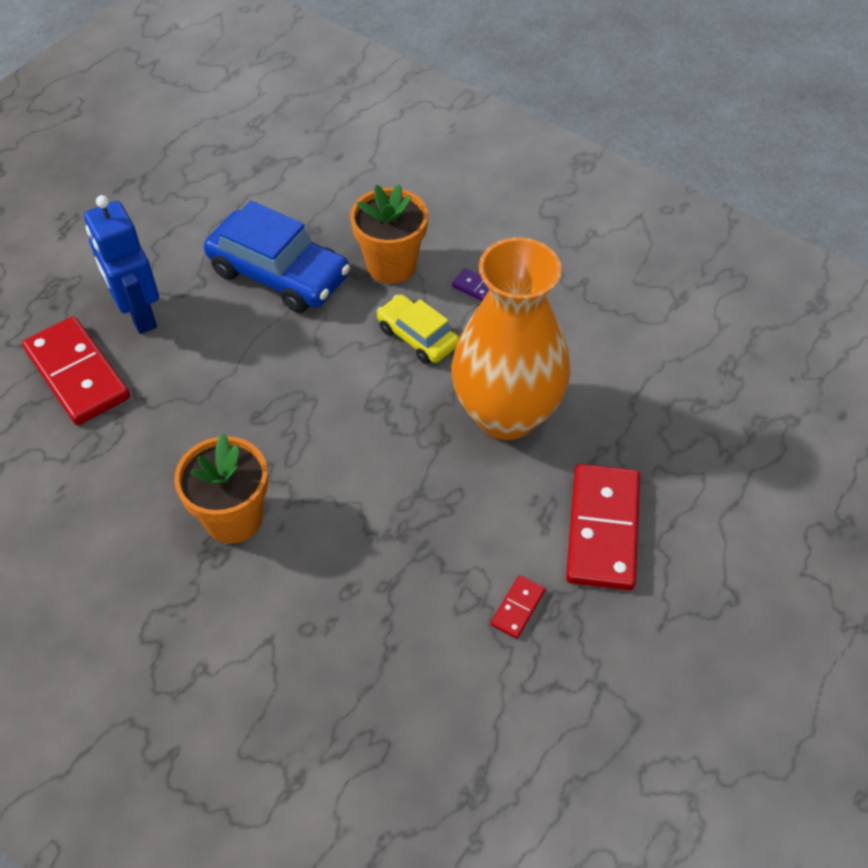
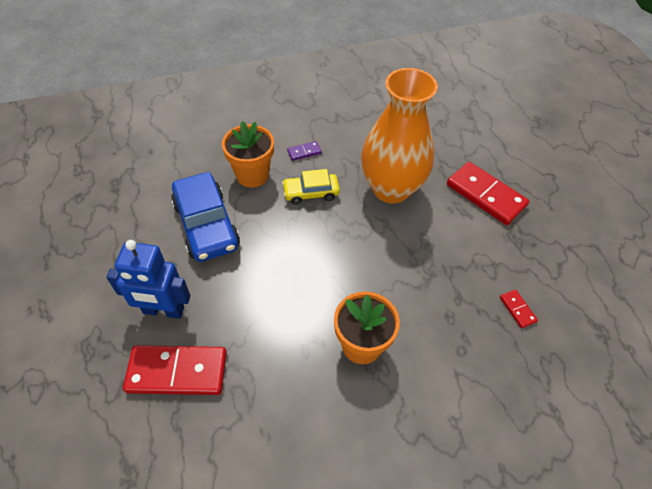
camera: 55 degrees left, 0 degrees up
blue car [204,201,350,313] -> blue car turned 90 degrees clockwise [171,172,240,262]
red domino [491,575,545,639] -> red domino moved to [500,289,538,328]

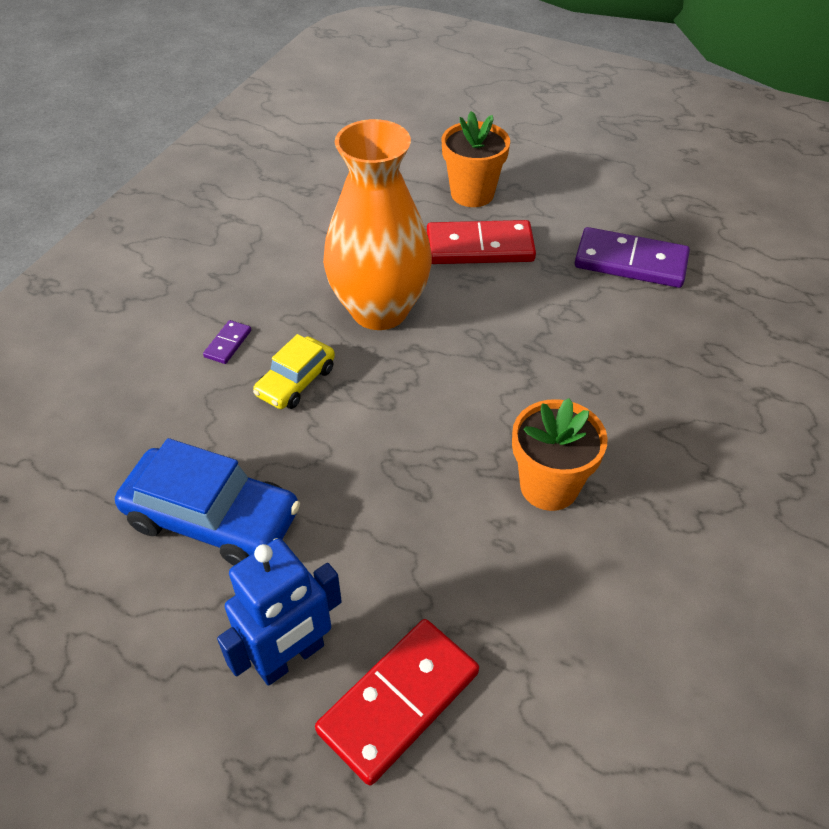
camera: 45 degrees left, 5 degrees down
orange flower pot [222,121,274,188] -> orange flower pot moved to [442,111,510,207]
red domino [500,289,538,328] -> none
none -> purple domino [575,227,690,288]

